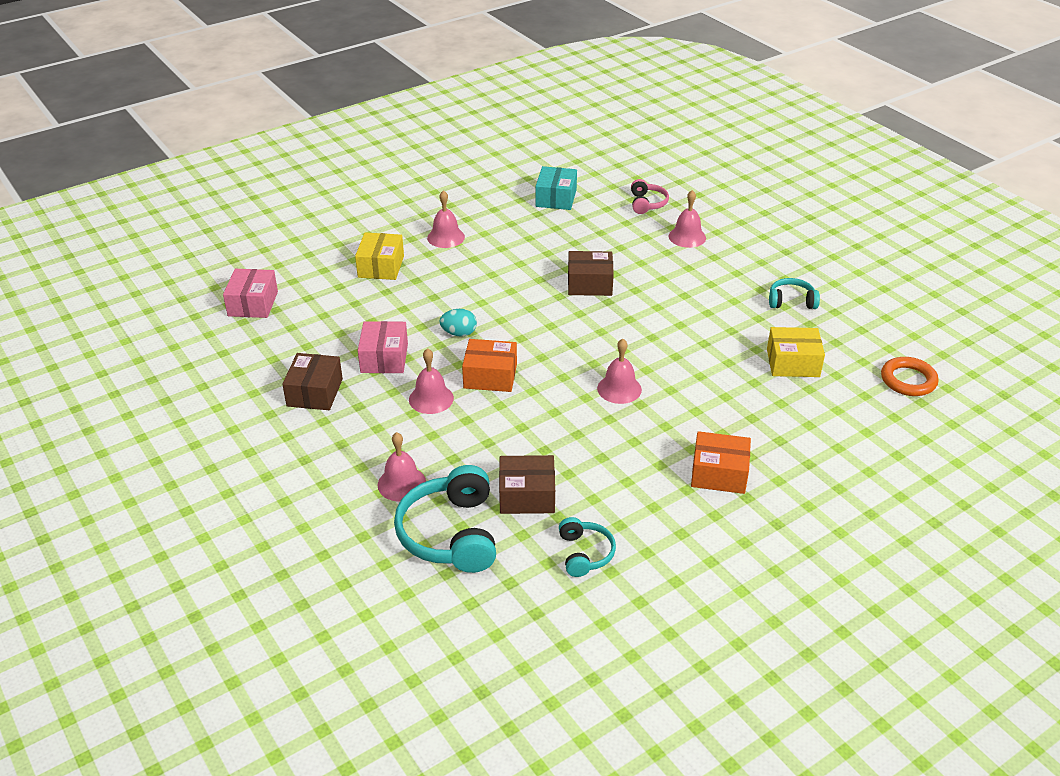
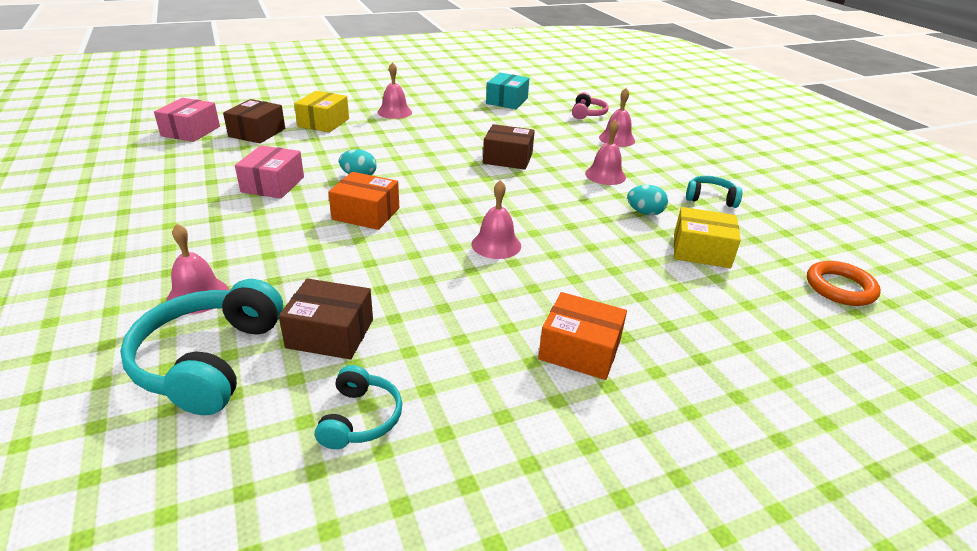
camera: 10 degrees right, 5 degrees down
brown box [282,353,343,410] -> brown box moved to [223,99,285,143]
pink bell [409,348,454,414] -> pink bell moved to [585,120,626,185]
none -> turquoise egg [627,185,668,216]

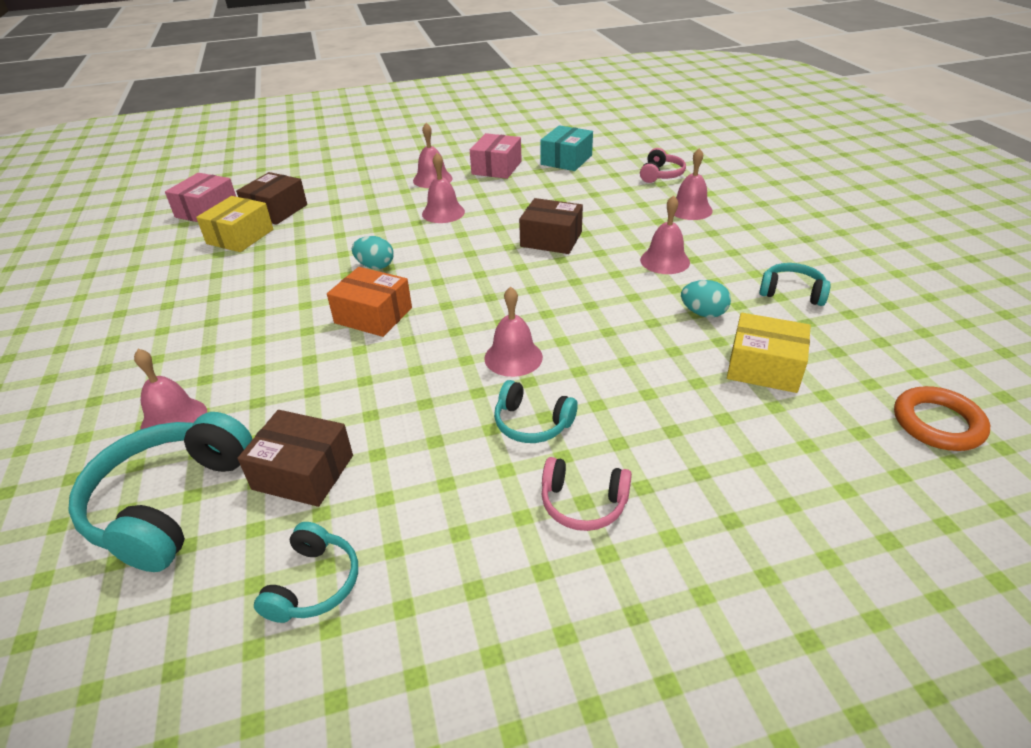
camera: 10 degrees right, 5 degrees up
pink box [235,145,304,199] -> pink box moved to [470,133,522,179]
yellow box [294,91,349,133] -> yellow box moved to [196,196,273,252]
orange box [538,292,627,380] -> pink headphones [542,457,632,531]
none -> pink bell [422,153,465,223]
none -> turquoise headphones [494,380,578,443]

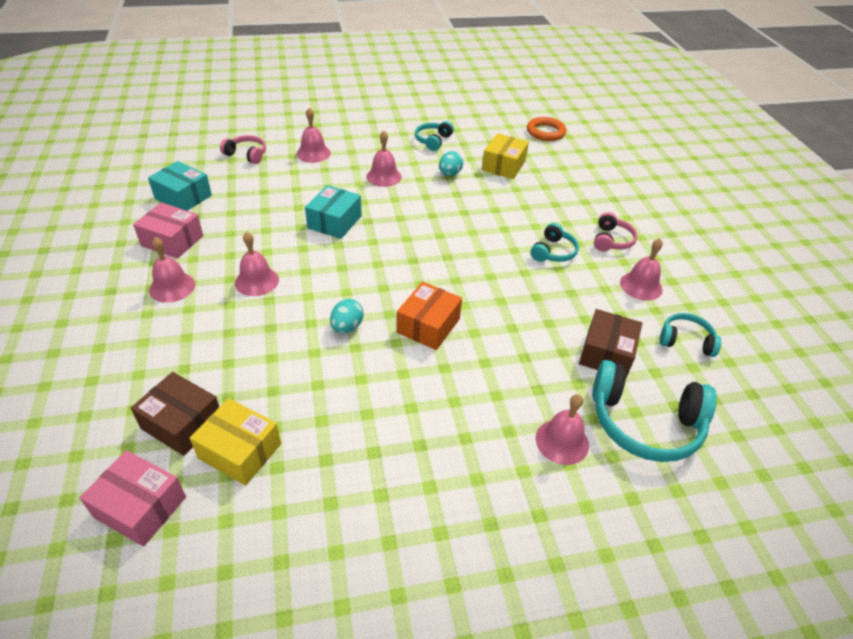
camera: 90 degrees left, 5 degrees up
pink bell [484,286,543,377] -> pink bell moved to [620,238,663,301]
brown box [519,198,583,254] -> turquoise box [305,185,362,239]

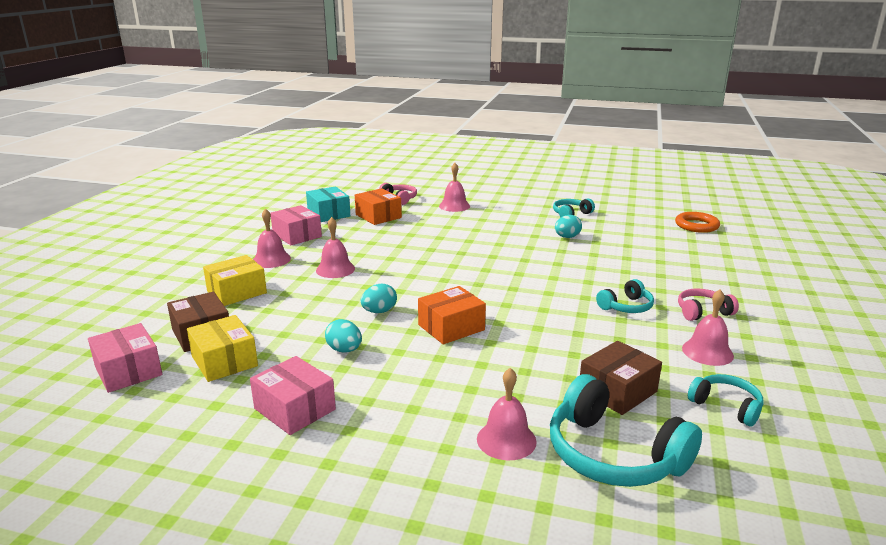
camera: 30 degrees right, 20 degrees down
turquoise box [305,185,362,239] -> none
pink bell [367,131,402,187] -> none
yellow box [482,133,529,179] -> yellow box moved to [203,255,267,306]
pink headphones [594,212,638,252] -> pink headphones turned 150 degrees counterclockwise [678,288,739,321]
none -> pink box [250,356,336,435]
none -> turquoise egg [325,319,362,352]
none -> orange box [355,188,402,225]

